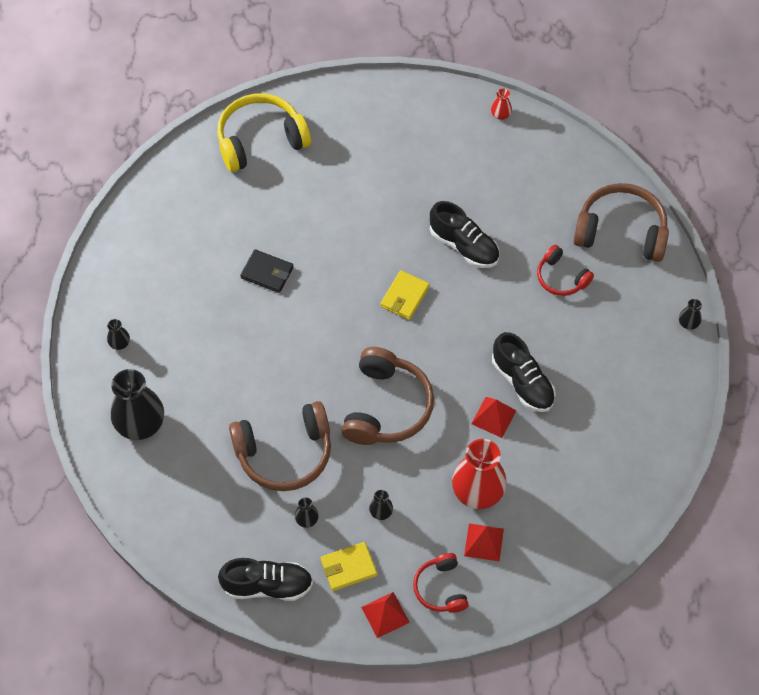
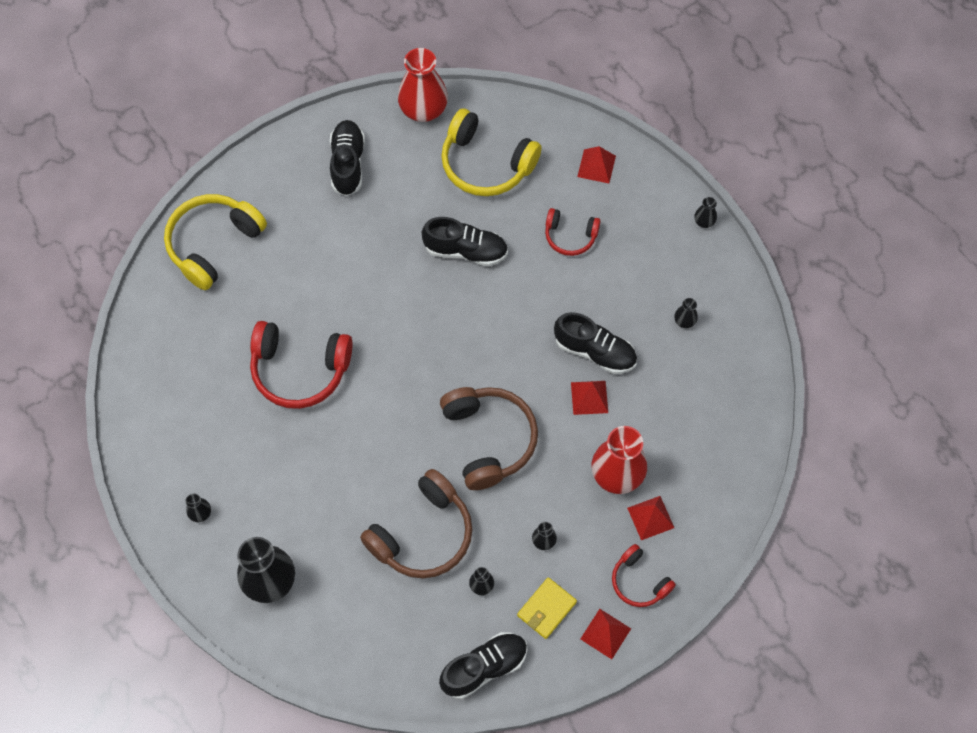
camera: 30 degrees left, 5 degrees up
black wallet [240,249,294,293] -> red headphones [250,321,353,409]
yellow wallet [380,270,430,320] -> none
red vase [491,89,512,120] -> red vase [398,48,448,122], size x2.28
brown headphones [573,183,669,262] -> red pyramid [577,146,616,183]
none -> black shoe [330,120,365,196]
none -> yellow headphones [441,109,542,196]
none -> black vase [674,298,698,328]

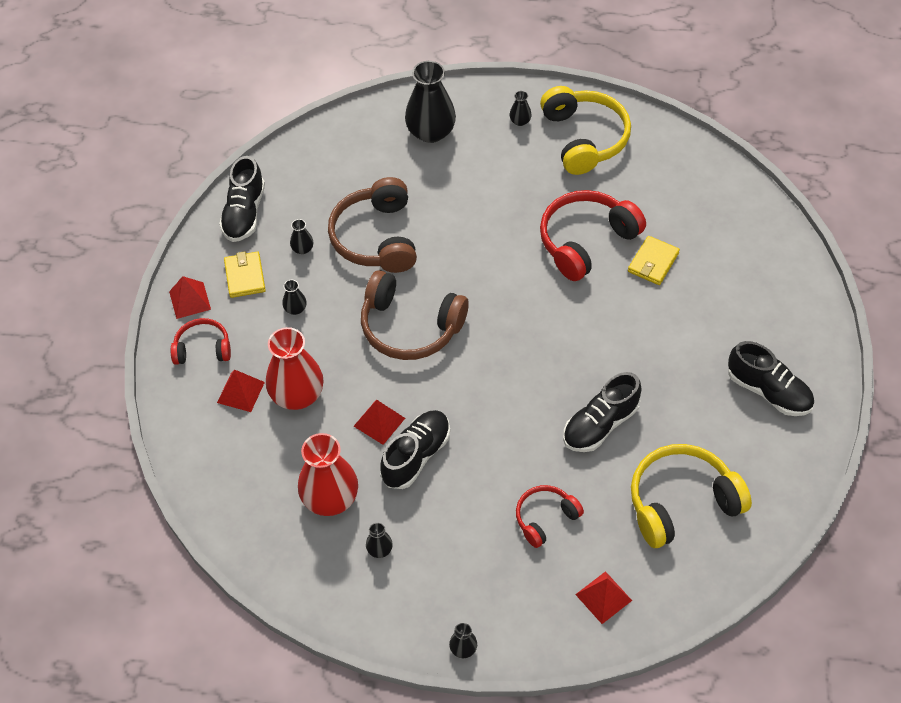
camera: 130 degrees right, 10 degrees down
yellow headphones [164,194,267,290] -> yellow headphones moved to [540,86,631,175]
red vase [398,48,448,122] -> red vase moved to [298,433,358,516]
black shoe [554,312,637,374] -> black shoe turned 150 degrees clockwise [380,410,450,489]
none -> yellow wallet [628,236,680,285]

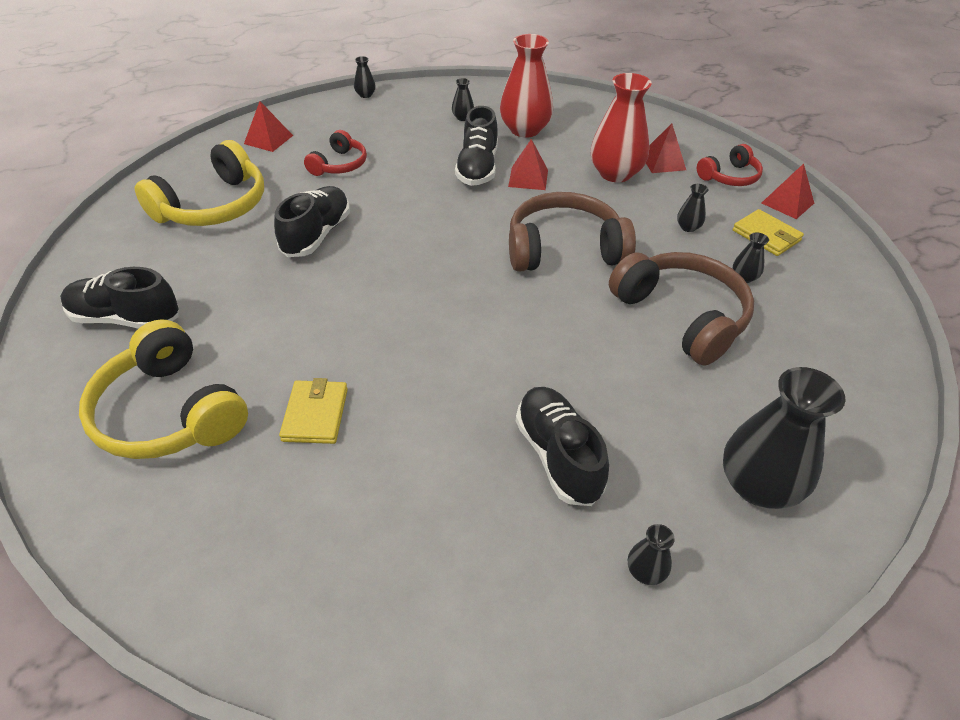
camera: 150 degrees right, 10 degrees down
black shoe [219,156,265,242] -> black shoe moved to [516,387,609,506]
yellow headphones [540,86,631,175] -> yellow headphones moved to [79,319,248,459]
red headphones [540,190,646,281] -> none

